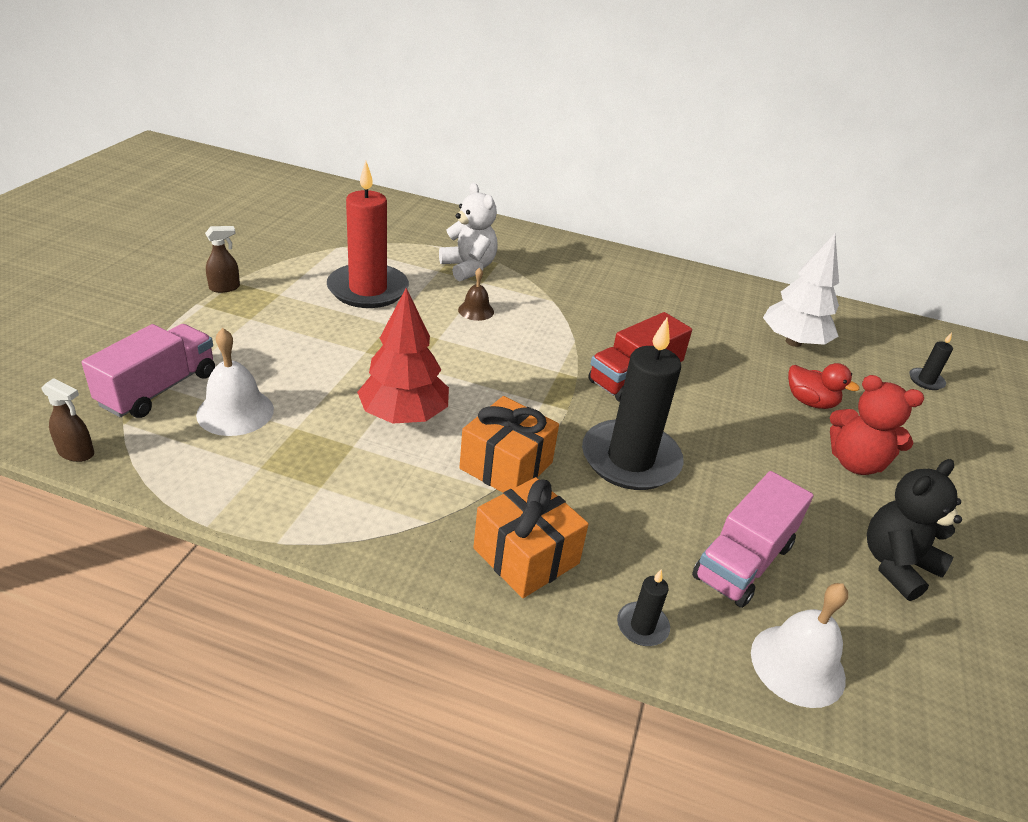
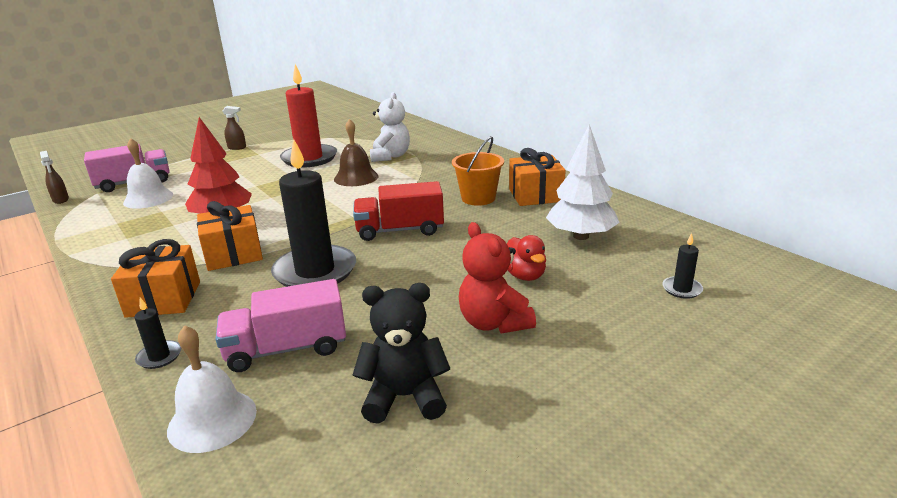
camera: 40 degrees right, 10 degrees down
brown bell [458,267,494,321] -> brown bell [334,119,378,186], size x1.64
none -> orange bucket [452,136,504,206]
none -> orange gift [509,148,566,206]

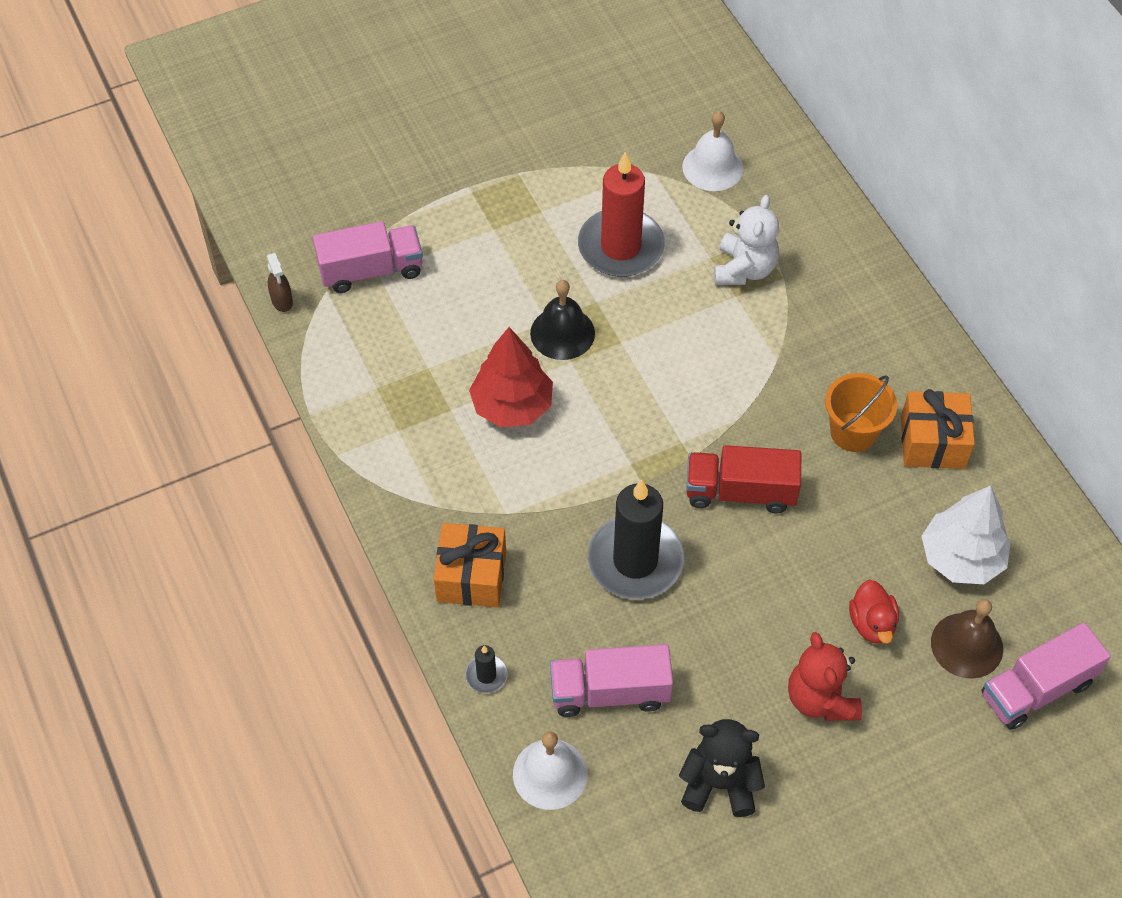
camera: 10 degrees right, 30 degrees up
white bell [123,138,173,209] -> white bell moved to [682,111,743,191]
orange gift [197,201,263,271] -> none
brown spray bottle [223,106,246,150] -> none
brown bell [334,119,378,186] -> brown bell moved to [931,599,1003,679]
black candle [662,233,703,299] -> pink truck [982,622,1111,730]
none -> black bell [530,280,595,360]

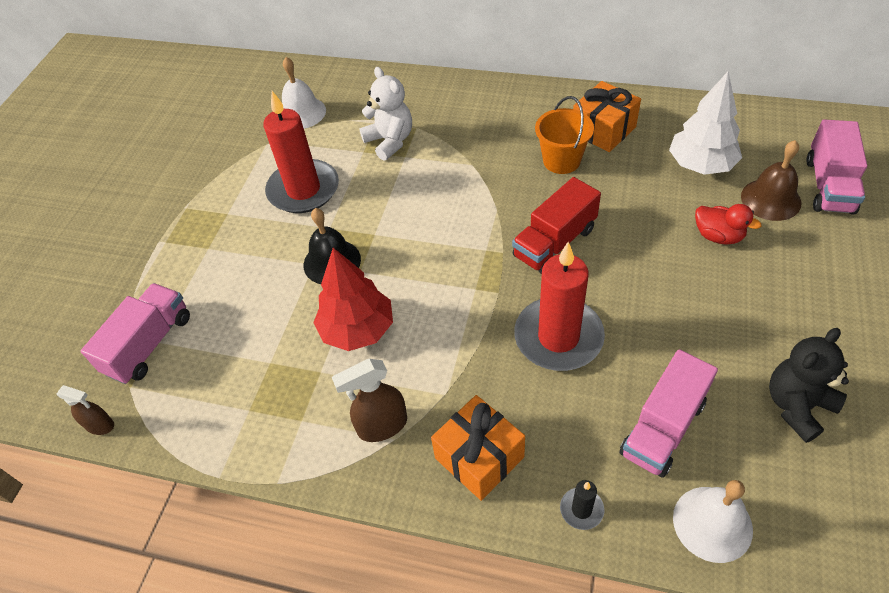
camera: 45 degrees left, 5 degrees down
black candle [587,479,684,600] -> red candle [514,242,605,371]
red teddy bear [788,632,862,721] -> none
none -> brown spray bottle [332,359,407,442]

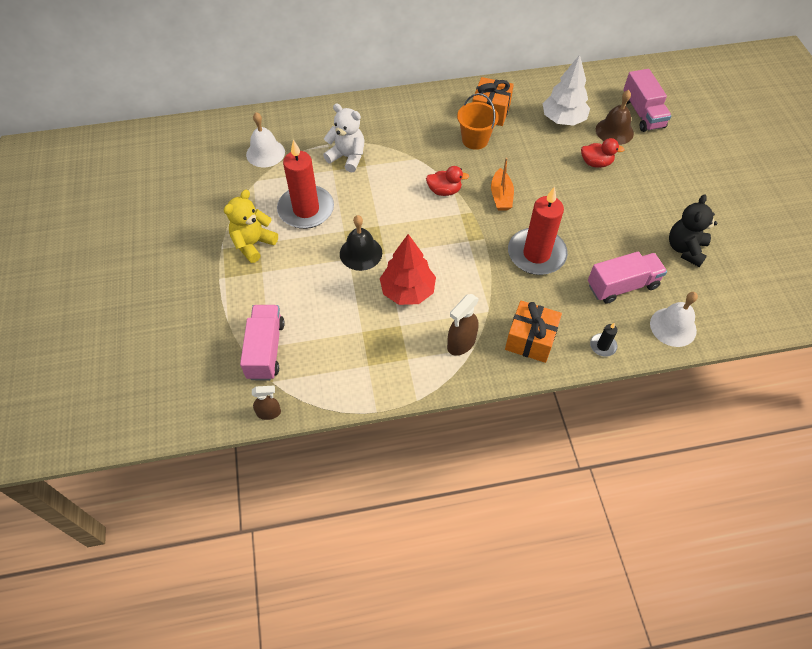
camera: 30 degrees left, 5 degrees up
red truck [512,177,601,274] -> orange boat [491,158,514,211]
pink truck [619,349,718,478] -> pink truck turned 120 degrees counterclockwise [588,252,667,304]
none -> yellow teddy bear [224,190,278,263]
none -> red duck [426,166,469,196]

